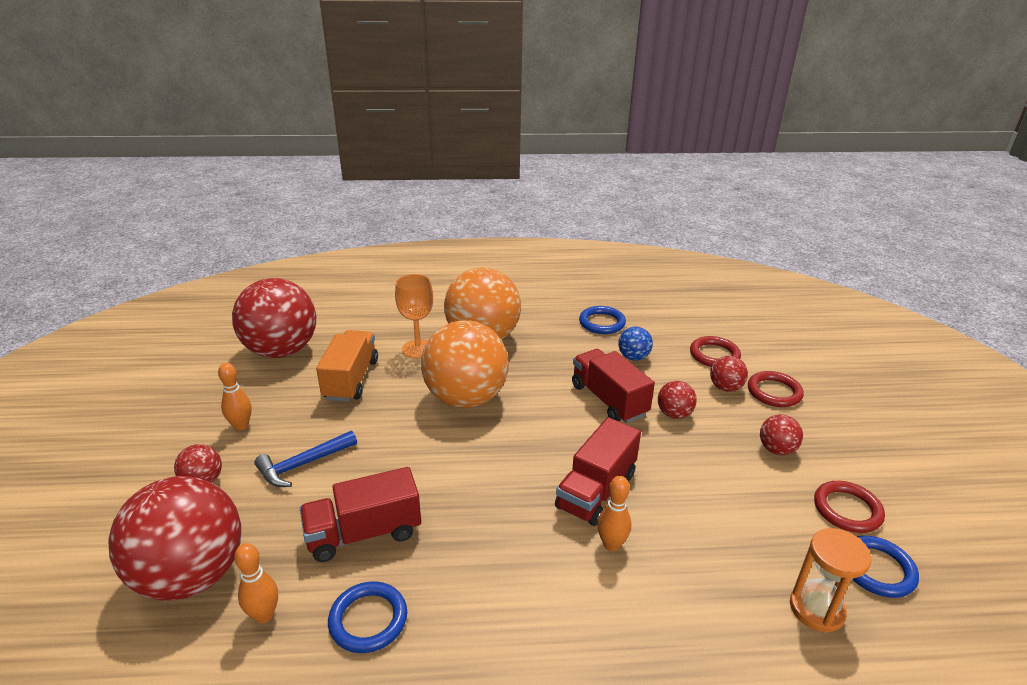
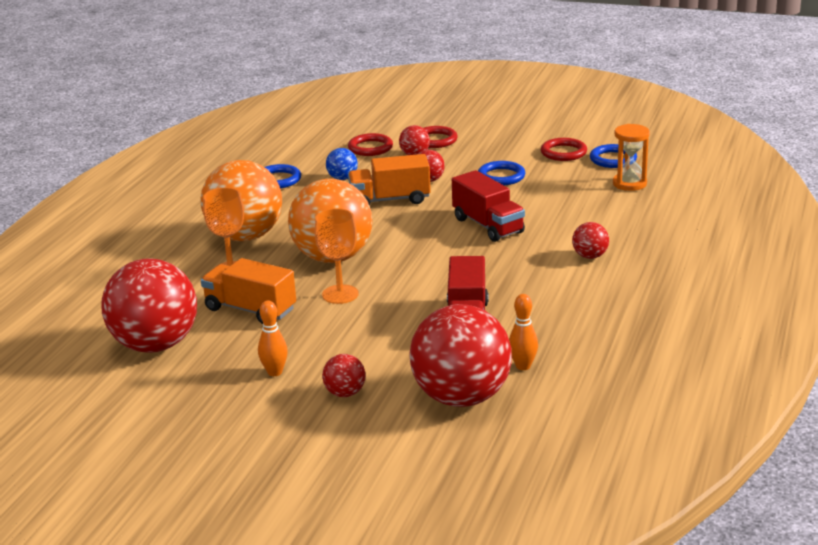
camera: 65 degrees left, 5 degrees down
blue hammer [254,431,357,487] -> none
blue ring [328,582,407,653] -> blue ring moved to [478,161,525,185]
red truck [572,349,655,423] -> orange truck [348,154,431,205]
orange bowling pin [597,476,631,551] -> none
red ball [760,414,803,455] -> red ball moved to [572,222,609,259]
none -> orange goblet [315,208,359,304]

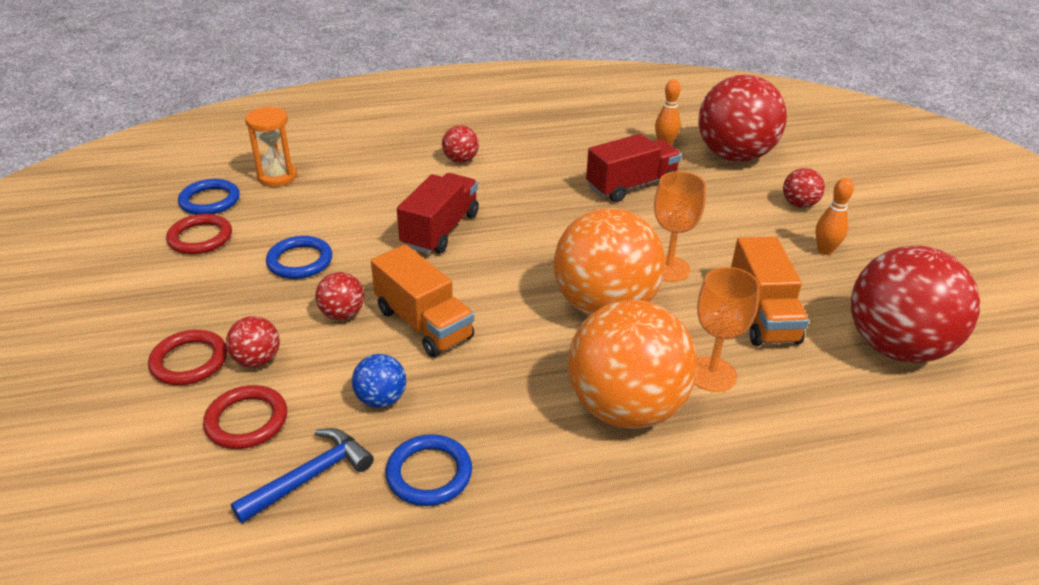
camera: 125 degrees left, 10 degrees up
none -> blue hammer [231,428,374,523]

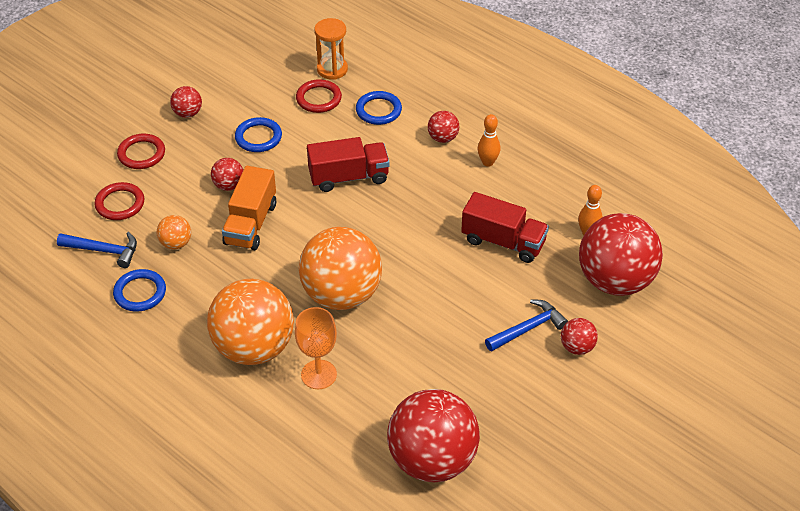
camera: 55 degrees right, 10 degrees up
red ring [166,214,232,254] -> red ring moved to [296,79,342,113]
blue ring [178,179,240,215] -> blue ring moved to [356,91,402,125]
red ball [226,316,280,367] -> red ball moved to [170,86,202,118]
blue ball [352,354,406,408] -> orange ball [157,215,191,249]
orange goblet [654,171,706,282] -> none
orange truck [731,237,809,346] -> none
orange bowling pin [816,178,854,255] -> orange bowling pin moved to [478,114,500,167]
none -> blue hammer [485,300,568,352]

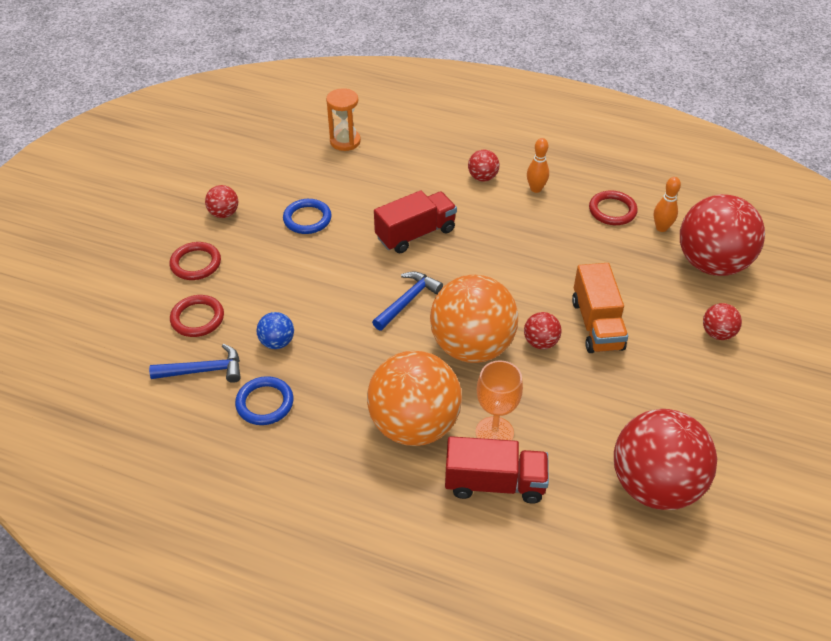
camera: 20 degrees left, 0 degrees up
orange ball [157,215,191,249] -> blue ball [256,312,294,349]
red ball [211,158,243,191] -> red ball moved to [524,312,562,349]
orange truck [222,166,276,250] -> orange truck moved to [572,263,628,353]
red ring [296,79,342,113] -> red ring moved to [589,190,638,225]
blue ring [356,91,402,125] -> none
red truck [461,192,549,263] -> red truck moved to [445,436,549,504]
blue hammer [485,300,568,352] -> blue hammer moved to [372,271,443,331]

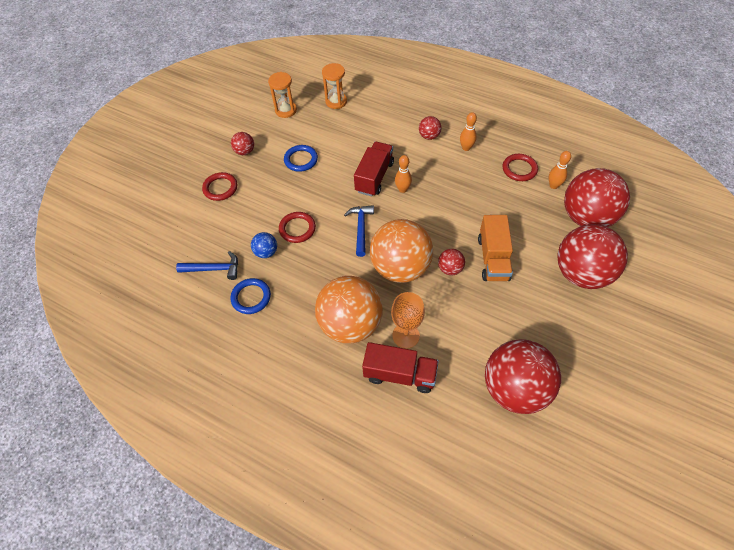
camera: 10 degrees right, 10 degrees up
red ring [170,295,224,337] -> red ring moved to [279,212,316,243]
blue hammer [372,271,443,331] -> blue hammer turned 45 degrees counterclockwise [344,205,374,257]
red truck [374,190,457,253] -> red truck turned 45 degrees counterclockwise [354,142,394,197]
red ball [703,303,742,340] -> red ball [557,224,628,289], size x2.31
none -> orange hourglass [268,72,297,118]
none -> orange bowling pin [395,155,412,193]

